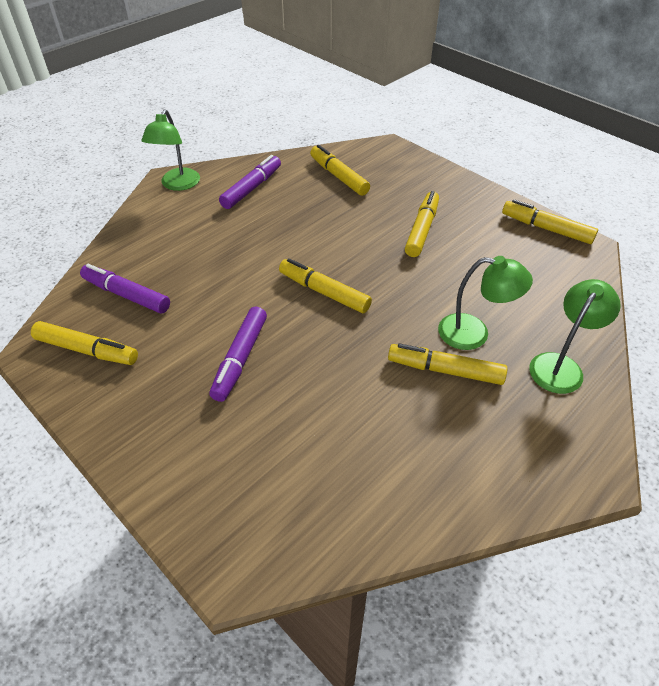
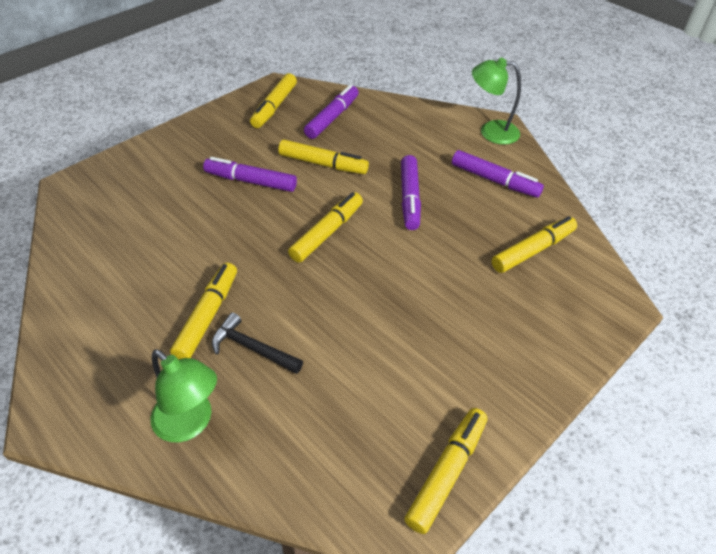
camera: 90 degrees right, 0 degrees up
yellow marker [405,191,439,257] -> yellow marker moved to [278,140,369,174]
green lamp [438,256,533,350] -> black hammer [212,312,303,374]
none -> purple marker [401,155,421,230]

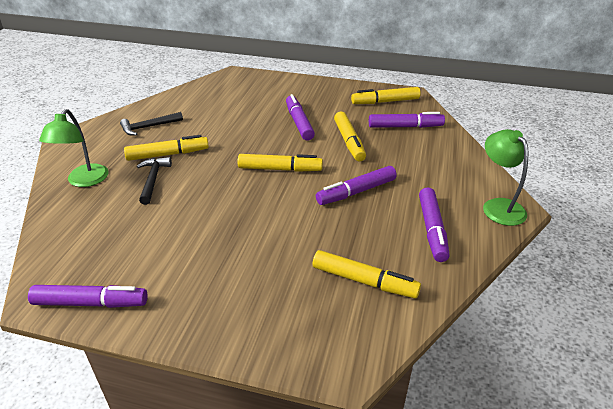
camera: 60 degrees right, 10 degrees down
yellow marker [404,408,487,534] -> purple marker [28,285,148,308]
none -> black hammer [120,112,183,136]

